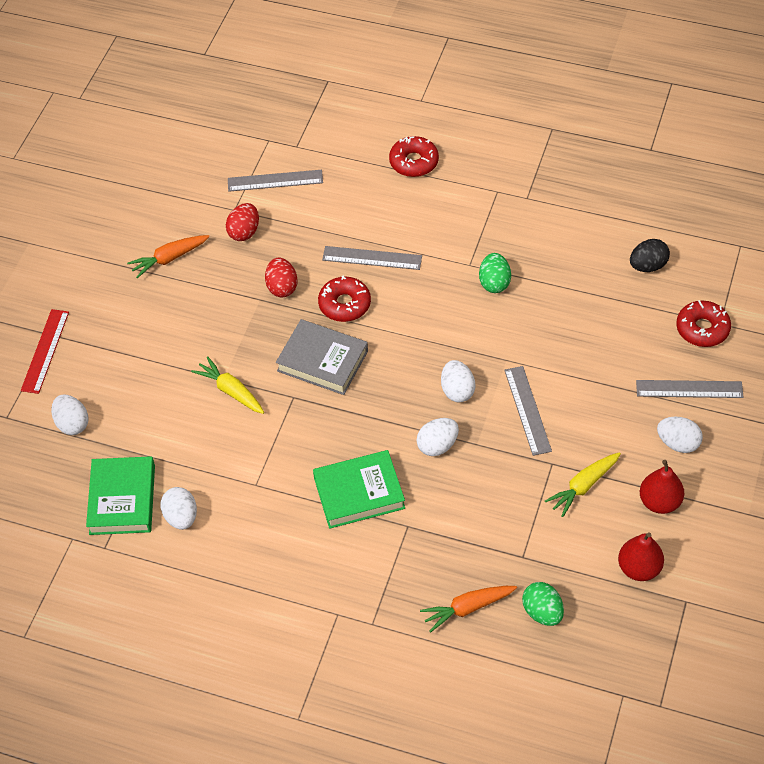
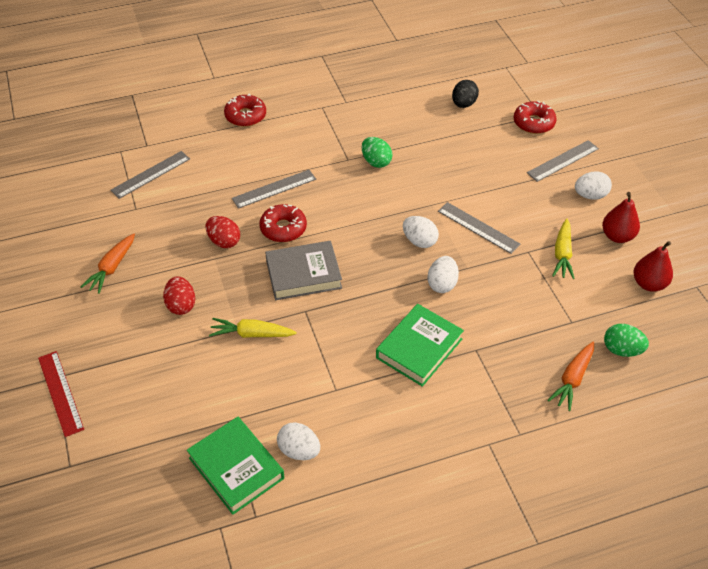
camera: 40 degrees left, 5 degrees down
white egg [51,394,88,435] -> none
red egg [226,203,259,241] -> red egg moved to [163,276,195,315]

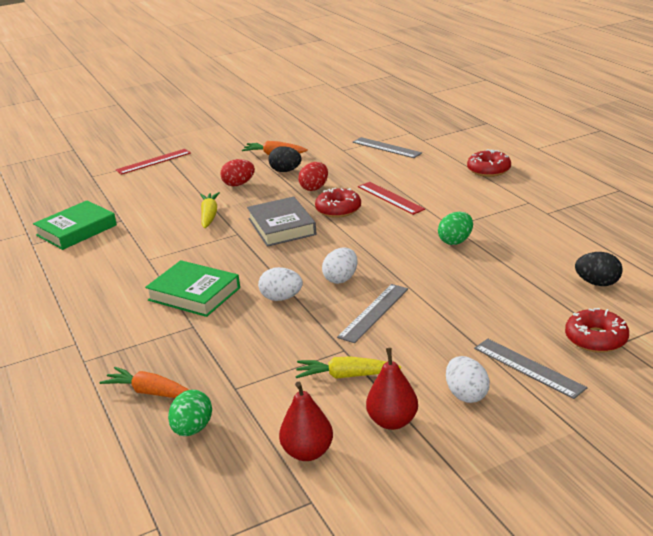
camera: 85 degrees right, 20 degrees down
grey ruler [232,170,316,209] -> red ruler [358,182,425,215]
white egg [277,422,320,460] -> none
none -> black egg [268,146,302,172]

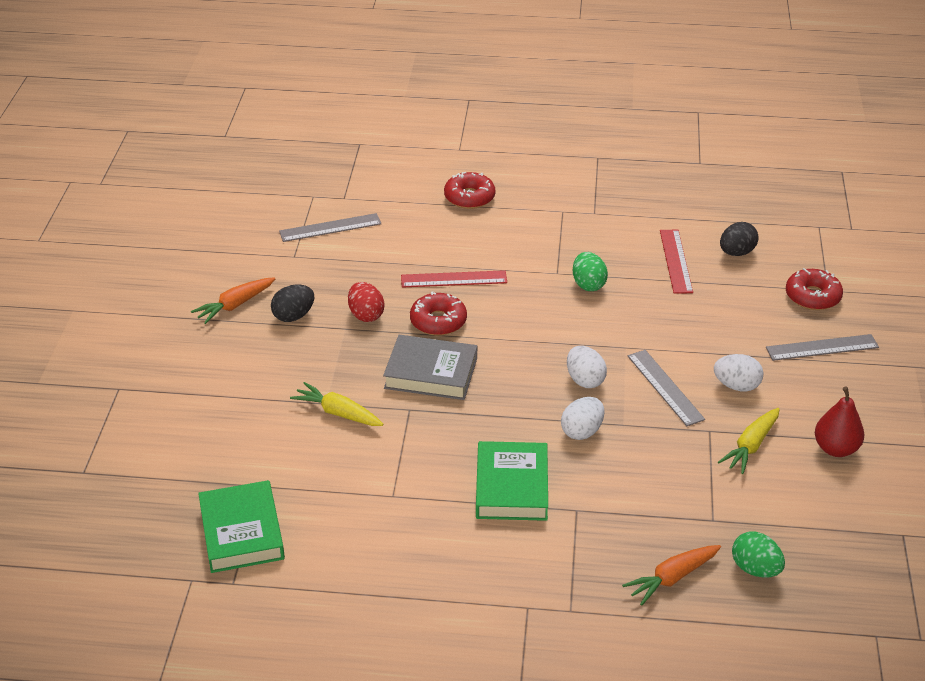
camera: 60 degrees left, 10 degrees up
red ruler [116,149,191,175] -> red ruler moved to [660,230,693,294]
green book [145,260,240,317] -> green book turned 60 degrees counterclockwise [476,441,548,521]
red egg [220,159,255,186] -> none
red pear [279,382,333,461] -> none
white egg [446,356,490,403] -> white egg moved to [714,354,763,391]

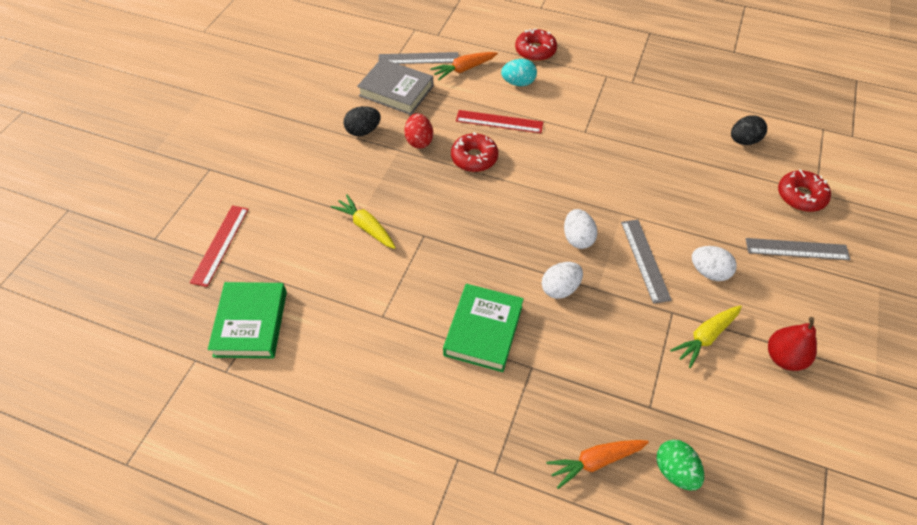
camera: 15 degrees right, 15 degrees up
orange carrot [191,277,275,324] -> orange carrot moved to [430,52,498,80]
grey book [383,335,477,400] -> grey book moved to [357,58,434,115]
green egg [573,252,608,291] -> none
red ruler [660,230,693,294] -> red ruler moved to [190,205,249,287]
none -> turquoise egg [501,59,537,86]

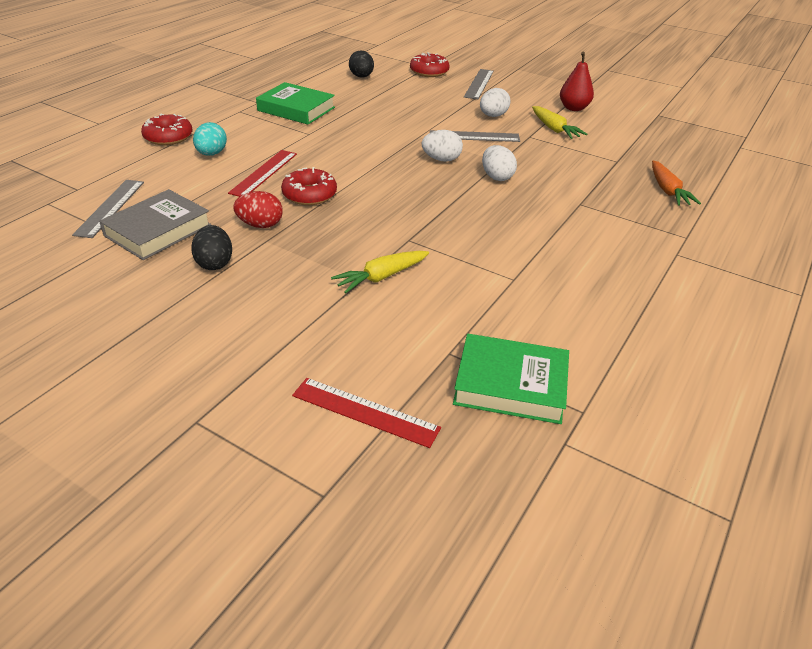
camera: 80 degrees left, 15 degrees down
orange carrot [430,52,498,80] -> none
green book [443,284,524,372] -> green book moved to [256,82,335,125]
green egg [656,440,704,491] -> none

